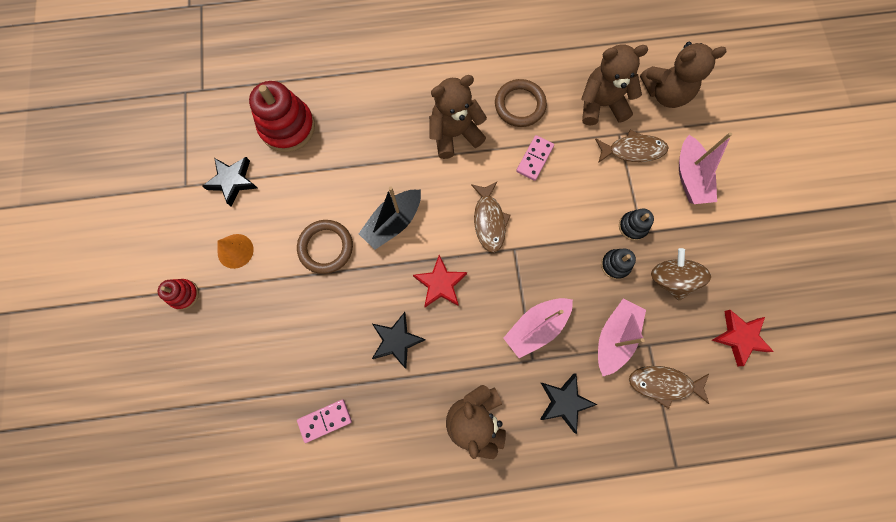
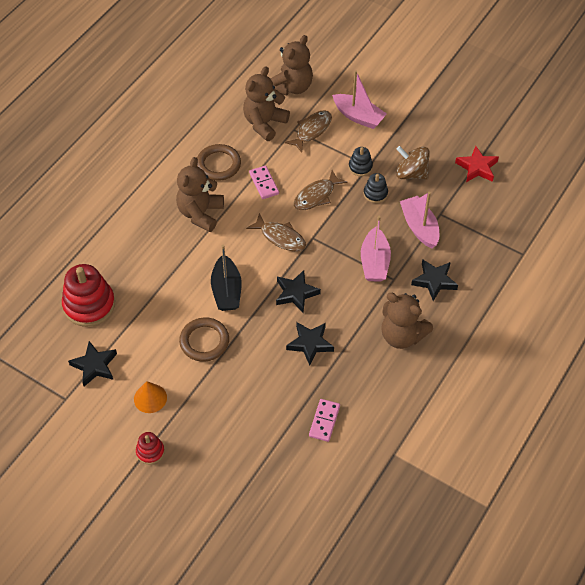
camera: 50 degrees left, 20 degrees down
red star [413,255,467,307] -> black star [276,270,321,312]
brown fish [629,366,709,409] -> brown fish moved to [294,170,348,210]

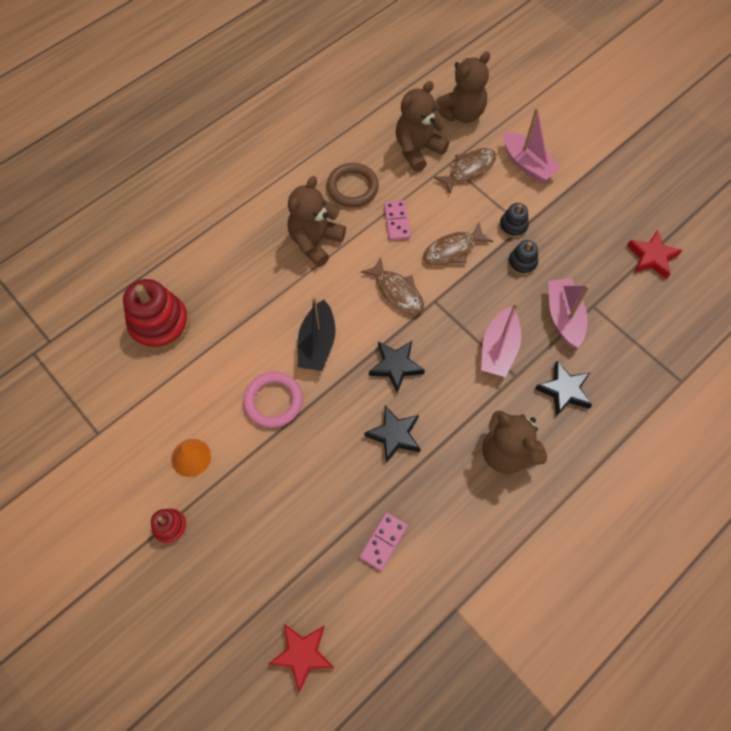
camera: 15 degrees right, 10 degrees up
black star [68,341,117,387] -> none
brown ring [179,318,229,362] -> pink ring [243,372,303,428]
brown spinning top [396,146,430,179] -> none
none -> red star [269,624,334,692]

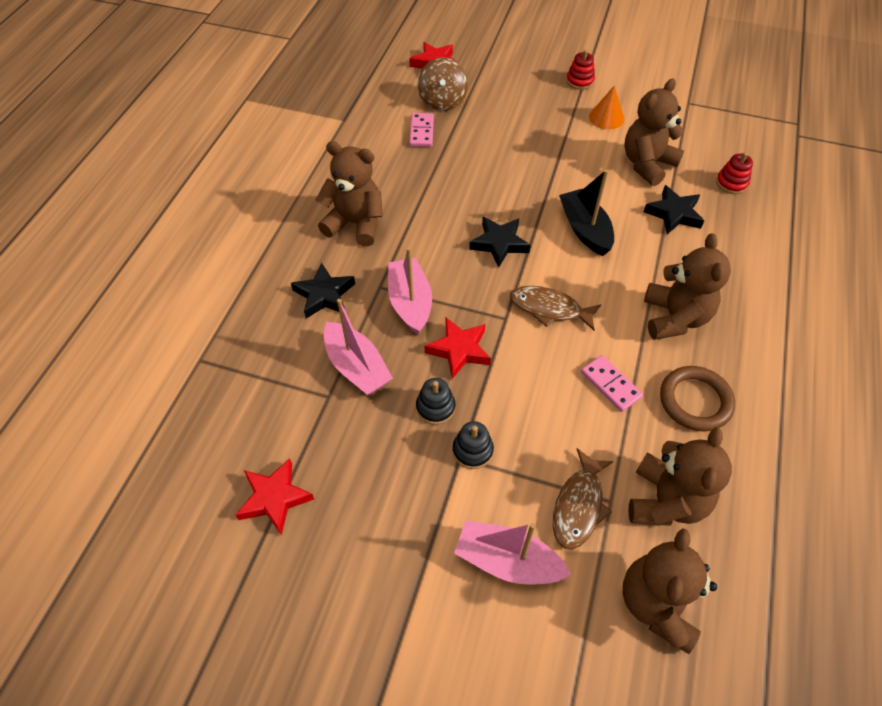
camera: 150 degrees right, 10 degrees down
red stacking toy [123,279,189,351] -> red stacking toy [716,152,753,194], size x0.50
pink ring [243,372,303,428] -> none
black star [364,406,421,463] -> black star moved to [644,185,704,234]
brown fish [423,223,493,265] -> none
none -> brown spinning top [417,57,468,111]
none -> red star [425,318,491,379]
none -> brown teddy bear [624,79,684,186]

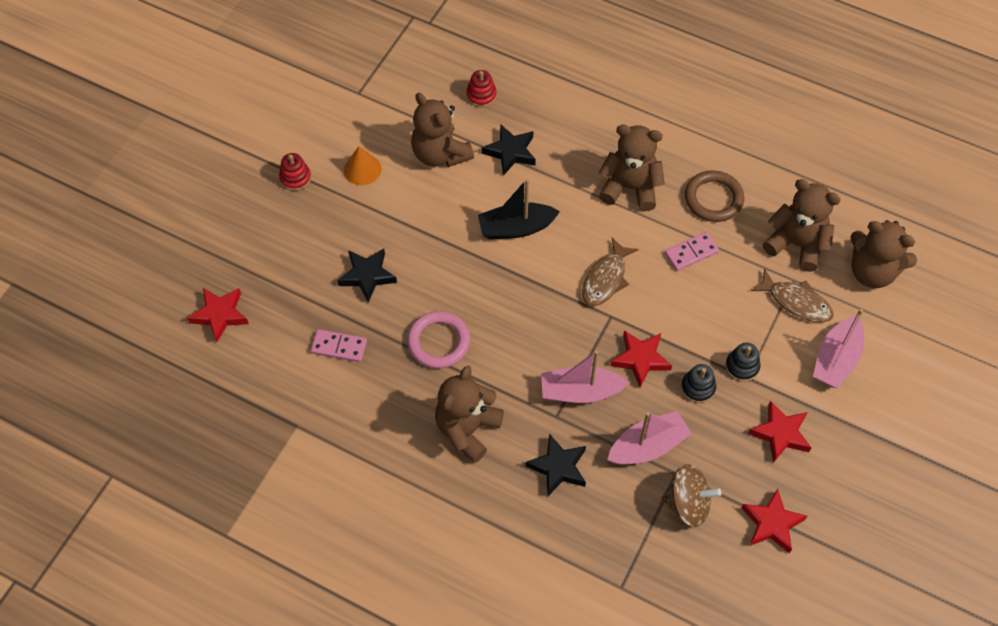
camera: 80 degrees left, 5 degrees up
brown spinning top [417,57,468,111] -> brown spinning top moved to [661,464,721,527]
black star [469,217,531,268] -> black star moved to [337,249,397,302]
none -> pink ring [407,311,470,368]
none -> red star [748,401,812,463]

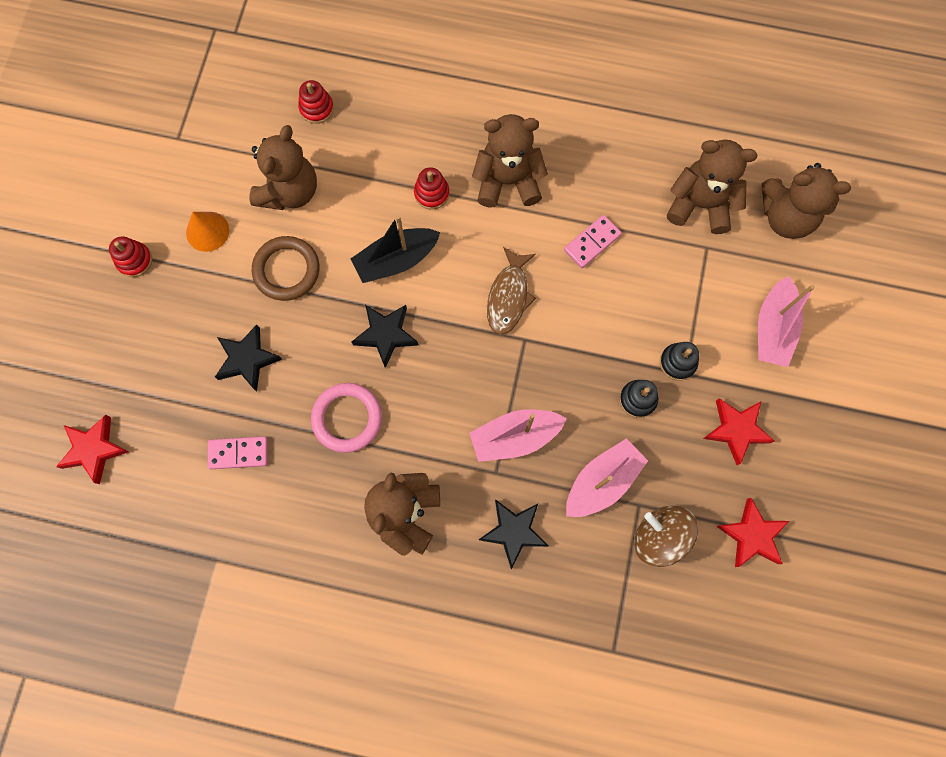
camera: 15 degrees left, 15 degrees up
brown teddy bear [411,93,474,167] -> brown teddy bear turned 105 degrees counterclockwise [250,125,317,210]
black star [482,124,536,176] -> black star moved to [352,305,419,368]
red star [611,330,672,387] -> none
brown spinning top [661,464,721,527] -> brown spinning top turned 135 degrees counterclockwise [634,506,698,567]
brown ring [685,171,744,222] -> brown ring moved to [252,236,320,301]
brown fish [751,269,834,323] -> none
none -> red stacking toy [414,167,449,210]

